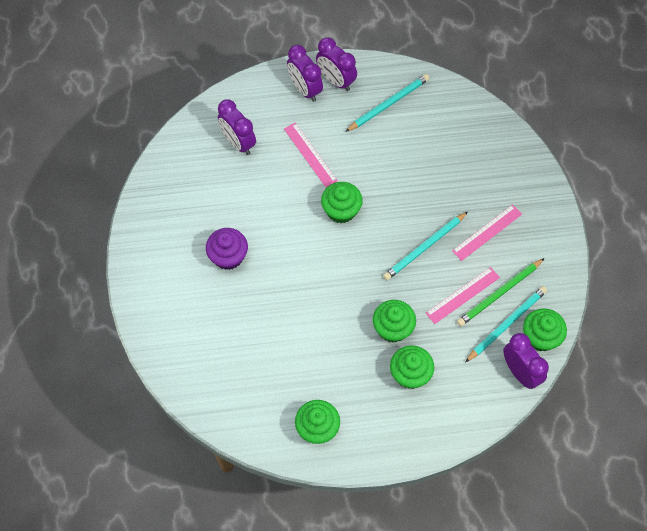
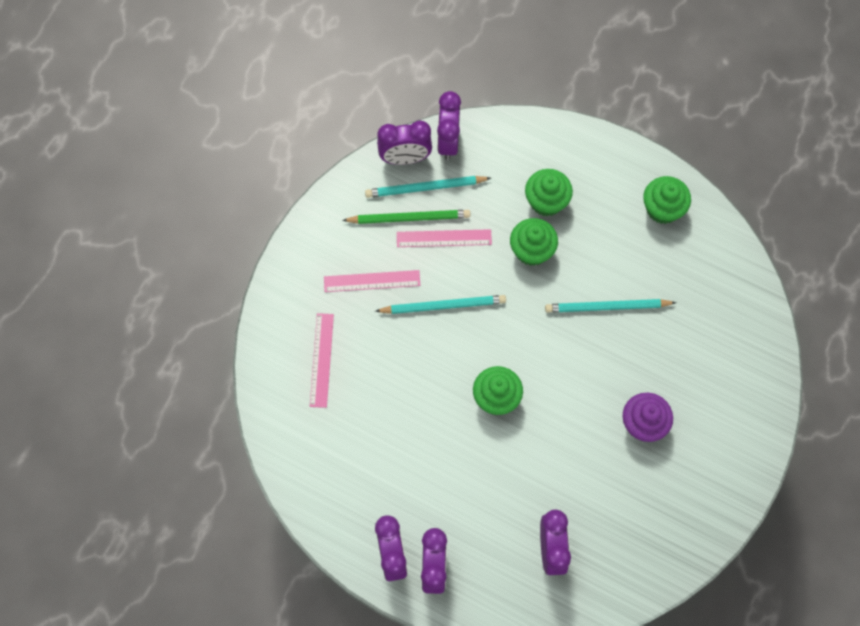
camera: 145 degrees left, 5 degrees up
pink ruler [284,123,338,187] -> pink ruler moved to [310,313,334,408]
turquoise pencil [345,74,430,132] -> turquoise pencil moved to [545,299,677,313]
green cupcake [523,308,567,351] -> purple clock [377,121,432,165]

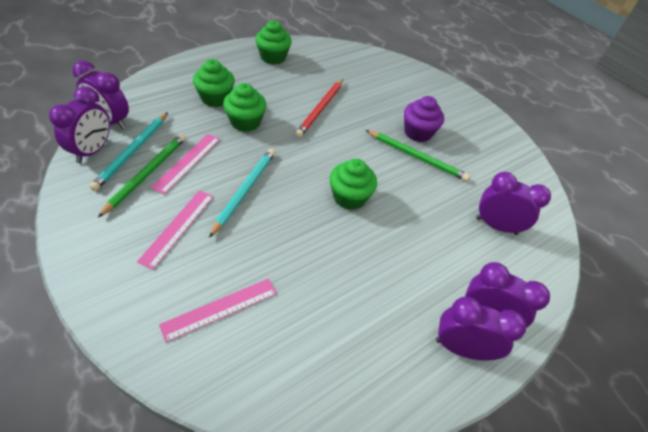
camera: 70 degrees left, 20 degrees down
pink ruler [310,313,334,408] -> pink ruler turned 60 degrees counterclockwise [159,278,277,343]
turquoise pencil [545,299,677,313] -> red pencil [295,79,343,137]
none -> green pencil [366,130,470,181]

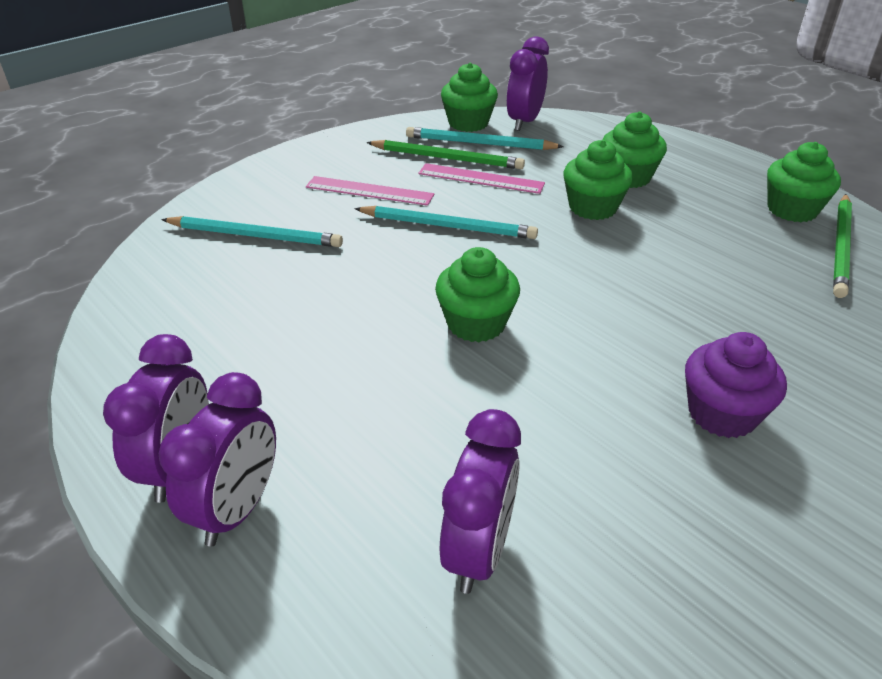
camera: 90 degrees right, 10 degrees down
purple clock [49,86,110,163] -> green cupcake [441,63,498,132]
pink ruler [159,278,277,343] -> turquoise pencil [161,216,343,247]
red pencil [295,79,343,137] -> none
green pencil [366,130,470,181] -> green pencil moved to [833,194,852,298]

